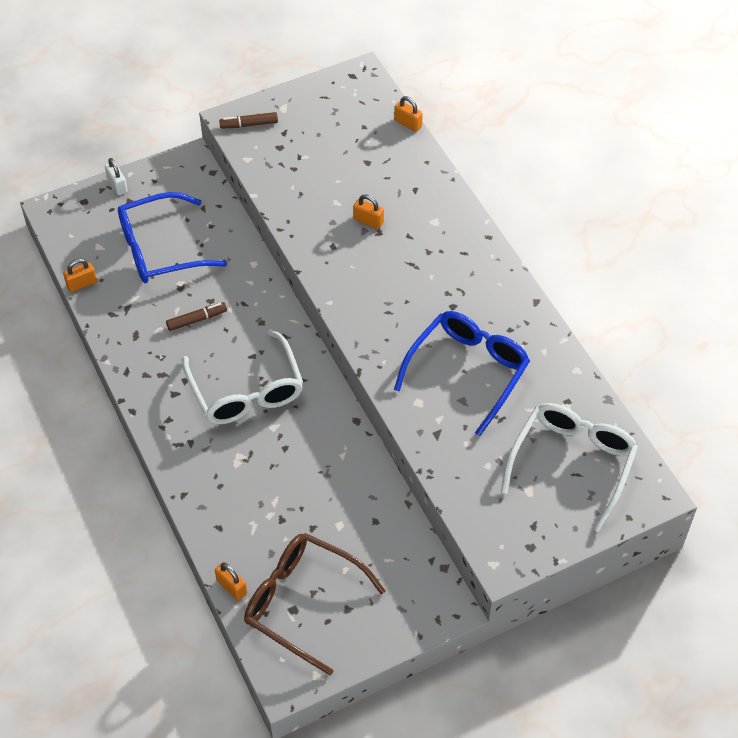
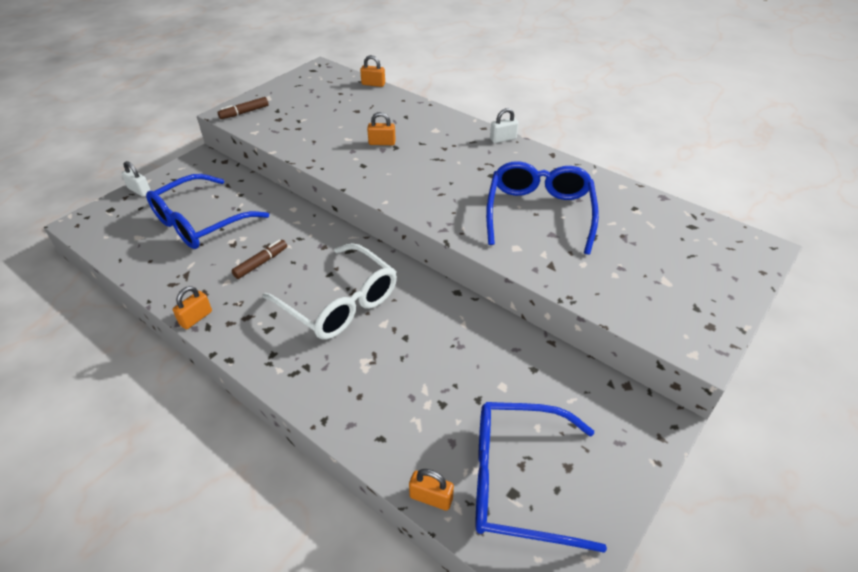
camera: 25 degrees left, 10 degrees down
orange padlock [63,259,97,292] -> orange padlock moved to [173,286,212,329]
brown glasses [244,533,386,675] -> blue glasses [475,402,607,553]
white glasses [501,403,638,532] -> none
none -> white padlock [490,108,519,143]

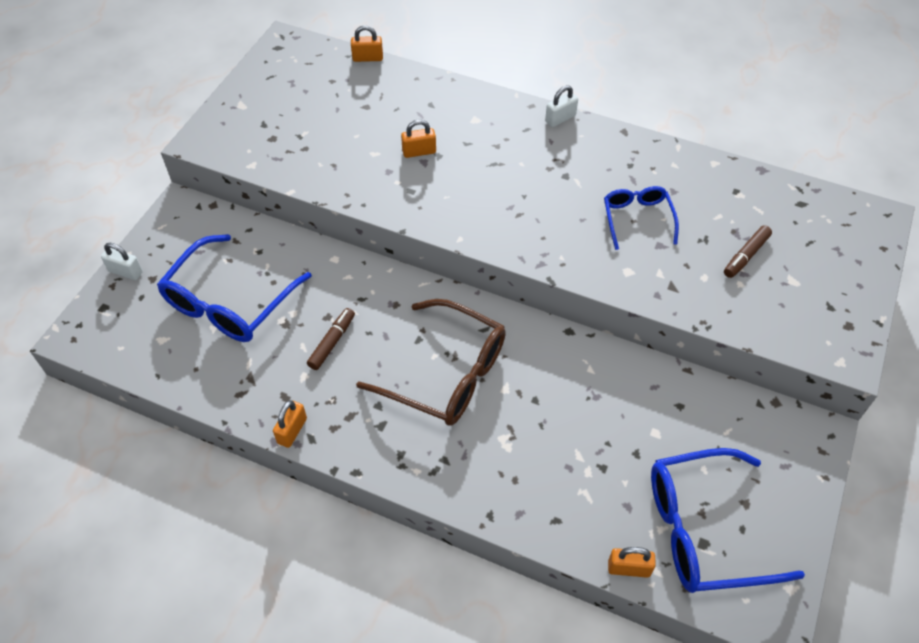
camera: 15 degrees left, 10 degrees up
brown marker [218,97,269,119] -> brown marker moved to [724,225,772,278]
white glasses [263,243,397,339] -> brown glasses [356,299,506,426]
blue glasses [486,161,599,255] -> blue glasses [604,186,679,250], size x0.57

